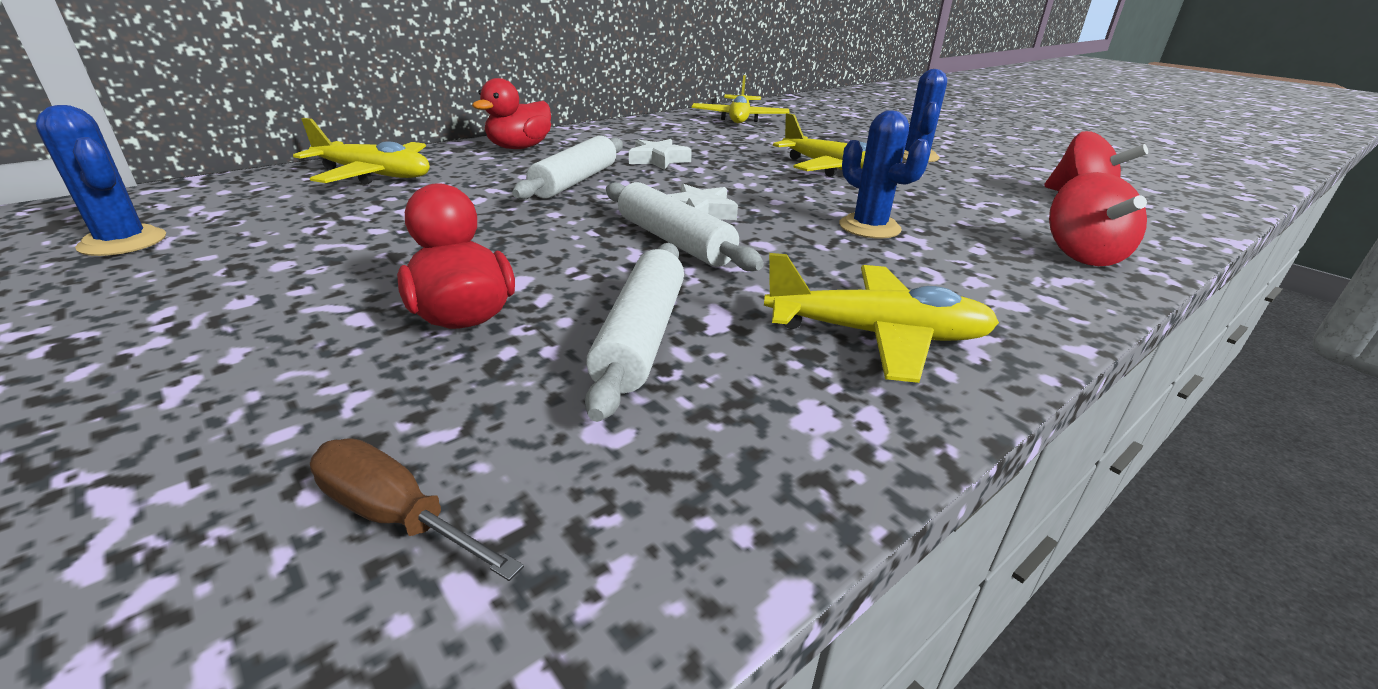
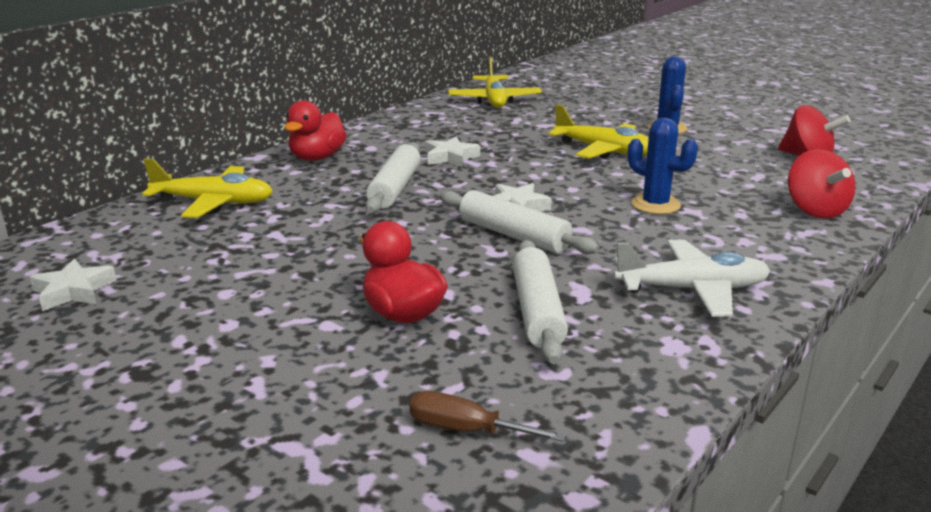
camera: 10 degrees left, 5 degrees down
blue cactus [36,105,166,256] -> white star [29,259,116,311]
yellow plane [764,253,999,383] -> white plane [614,239,770,317]

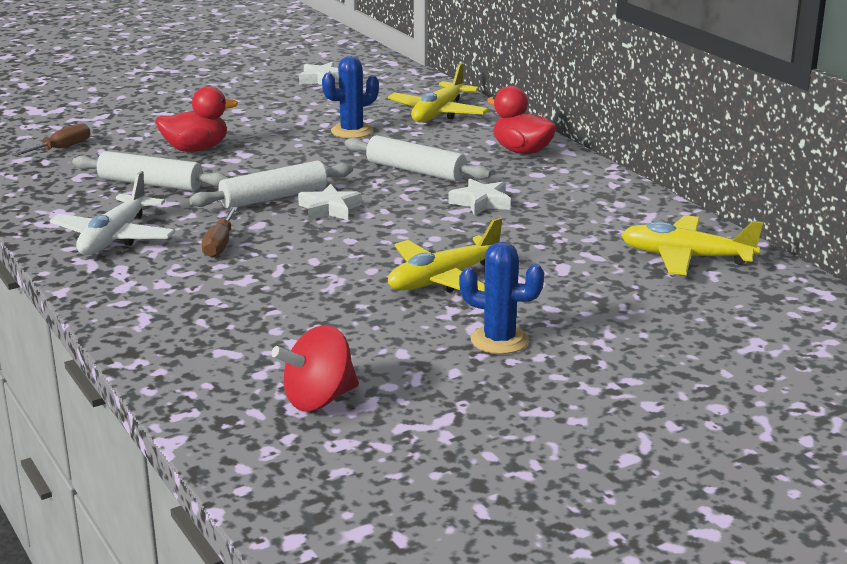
camera: 110 degrees right, 0 degrees up
blue cactus [628,118,698,214] -> blue cactus moved to [322,56,379,138]
red spinning top [788,149,856,218] -> none
none -> brown screwdriver [202,207,238,258]

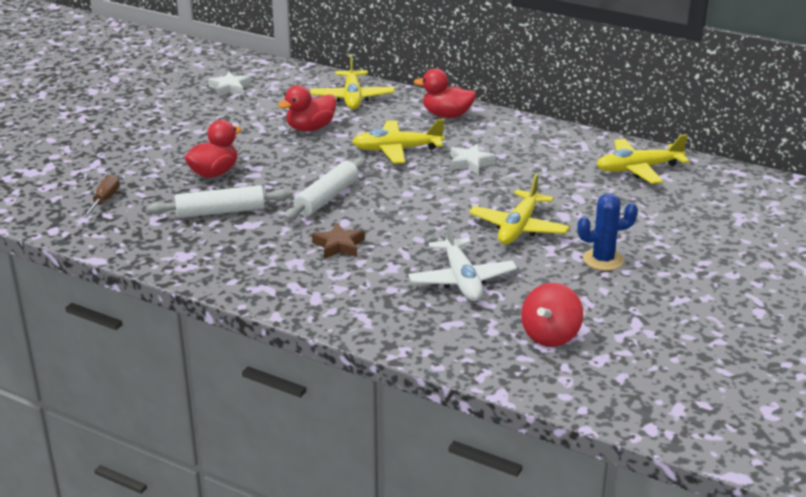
camera: 30 degrees left, 5 degrees up
white plane [50,171,175,255] -> white plane moved to [408,219,517,301]
brown screwdriver [202,207,238,258] -> brown star [312,223,365,259]
white star [298,184,362,221] -> none
blue cactus [322,56,379,138] -> red duck [278,85,336,131]
white rolling pin [345,135,491,182] -> yellow plane [352,119,445,164]

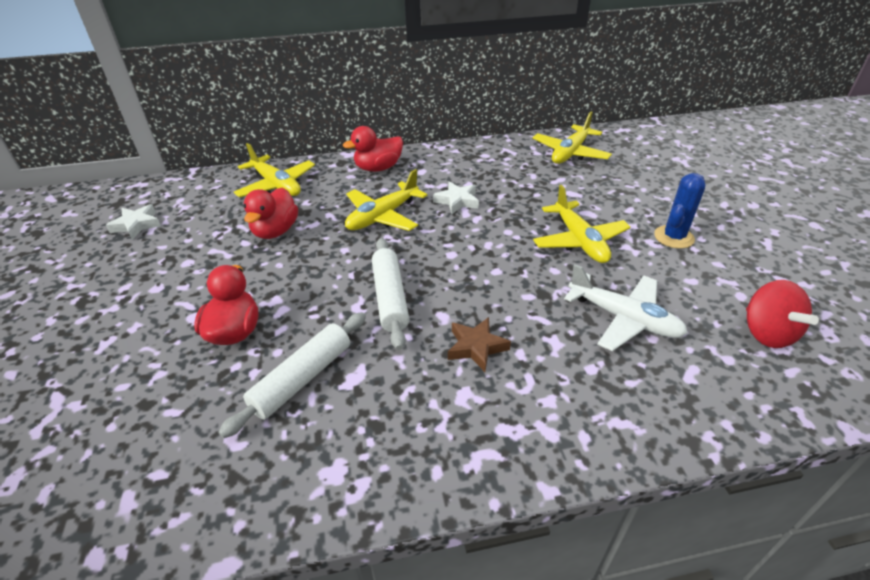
camera: 40 degrees left, 10 degrees up
brown screwdriver [82,175,120,218] -> none

